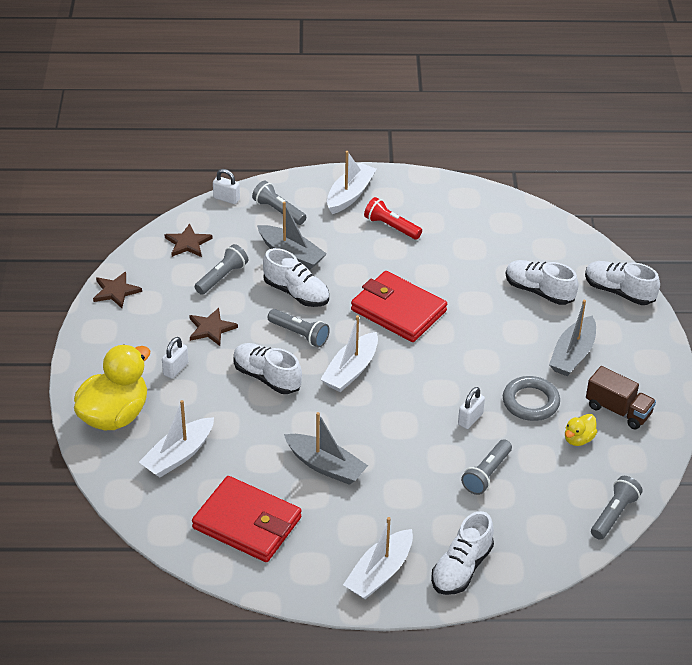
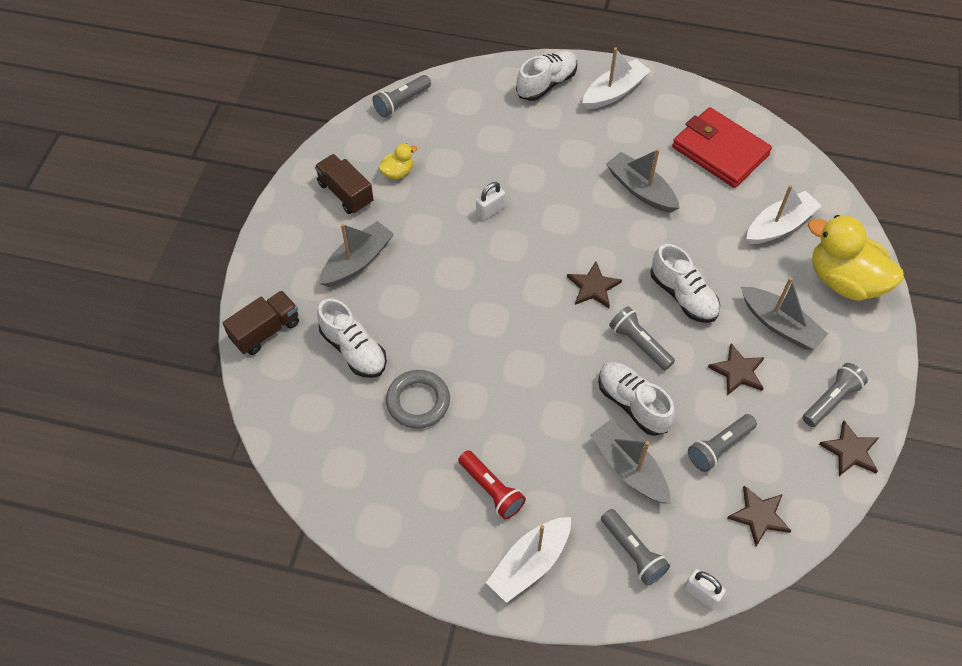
camera: 165 degrees left, 15 degrees up
yellow duck [74,344,150,430] -> yellow duck turned 75 degrees clockwise [808,215,904,301]
white padlock [162,337,188,379] -> grey boat [741,277,828,350]
white boat [320,315,378,392] -> brown star [567,261,622,308]
red wallet [351,271,447,342] -> none
grey flashlight [461,439,512,495] -> grey flashlight moved to [803,363,868,427]
grey ring [503,376,560,421] -> grey ring moved to [386,370,450,429]
white shoe [585,261,660,305] -> brown truck [223,291,299,355]

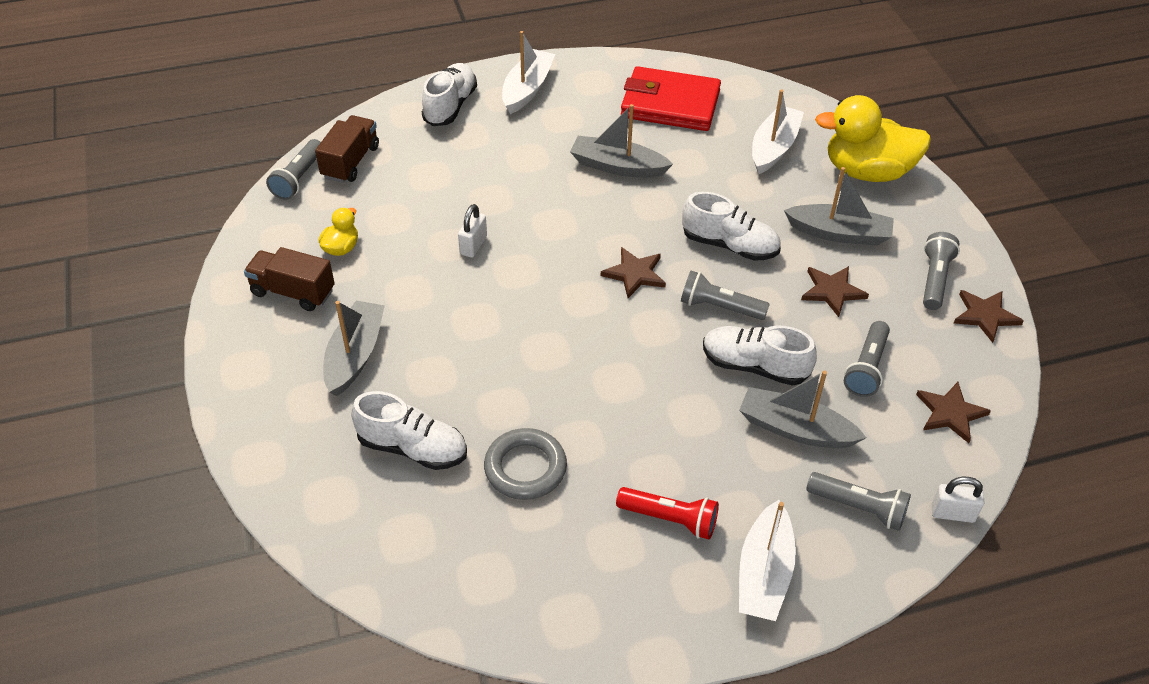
camera: 30 degrees left, 10 degrees down
brown truck [223,291,299,355] -> brown truck moved to [315,115,379,183]

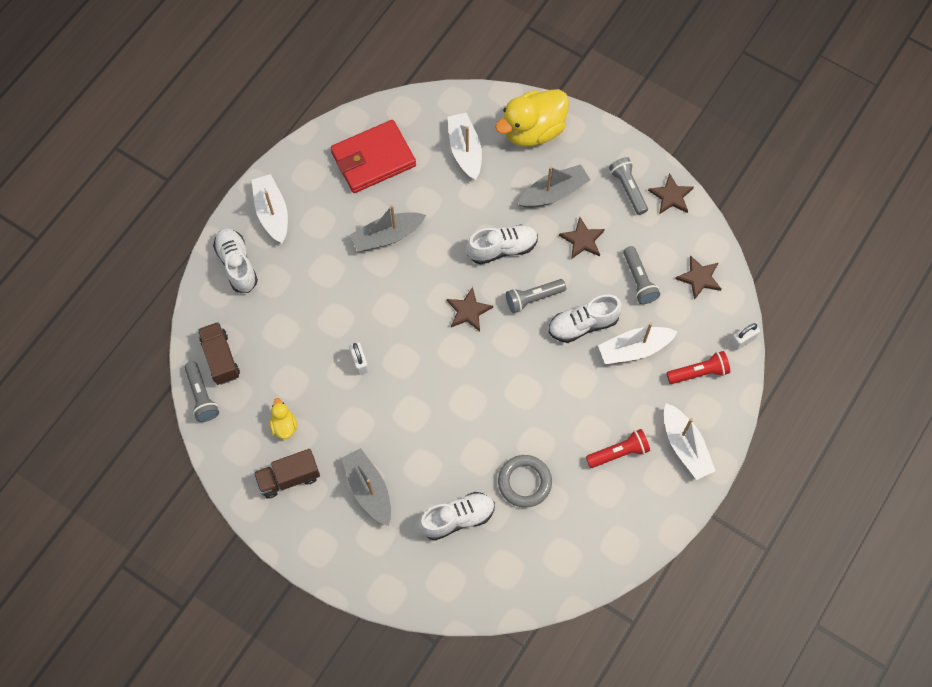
camera: 40 degrees left, 20 degrees up
grey boat [739,371,867,448] -> white boat [598,323,678,364]
grey flashlight [806,472,911,531] -> red flashlight [667,351,730,384]

